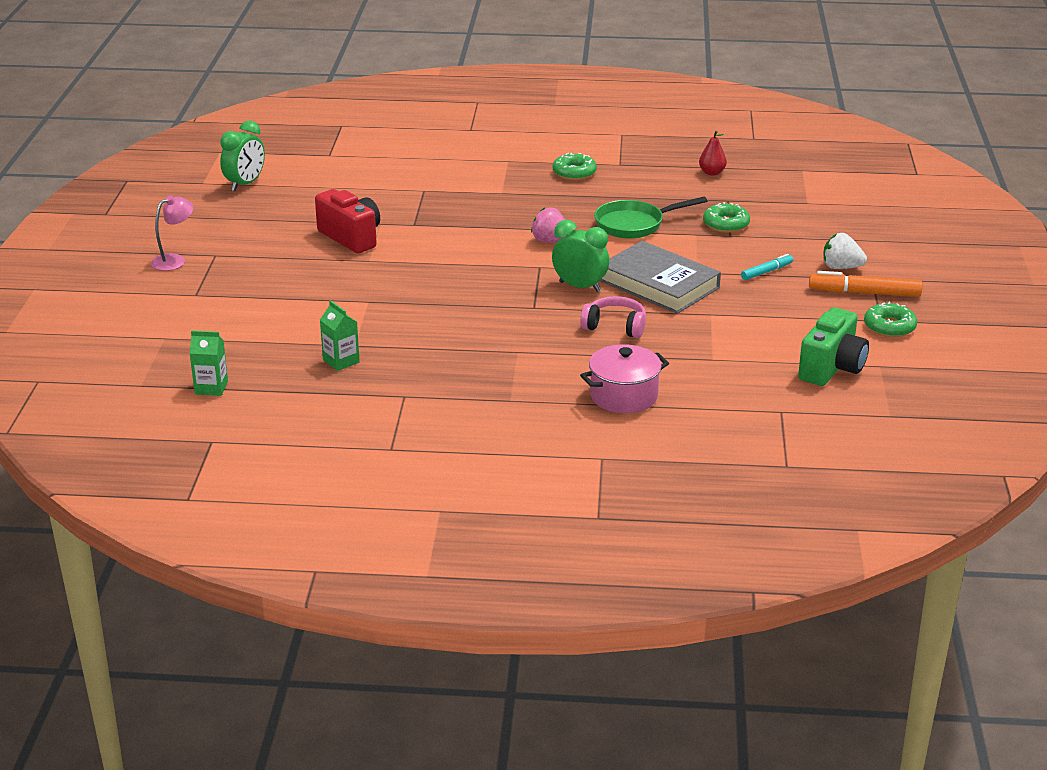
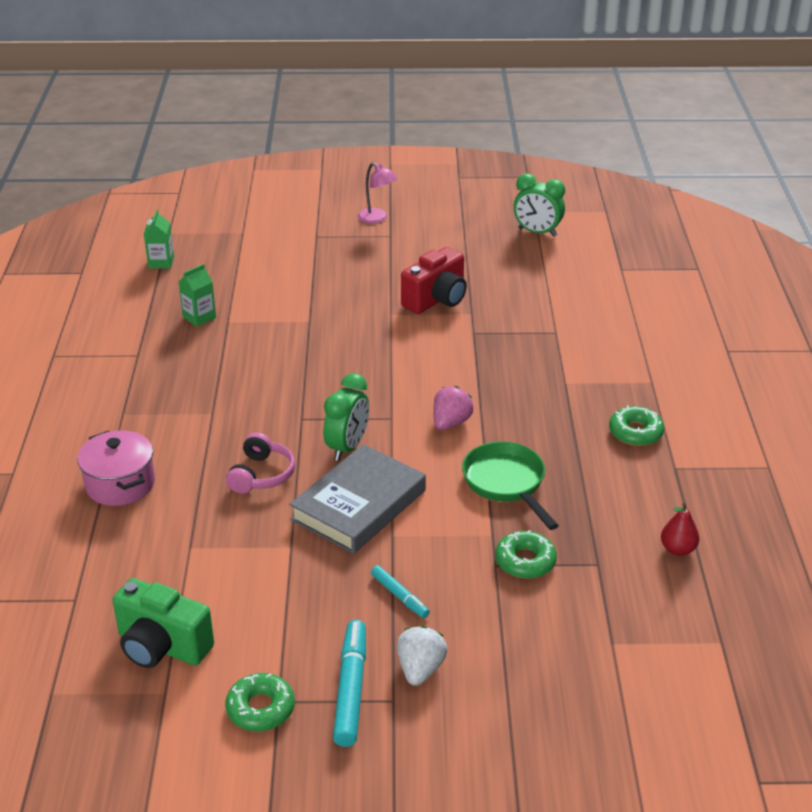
camera: 85 degrees right, 5 degrees up
orange marker [809,271,922,297] -> turquoise marker [333,620,366,747]

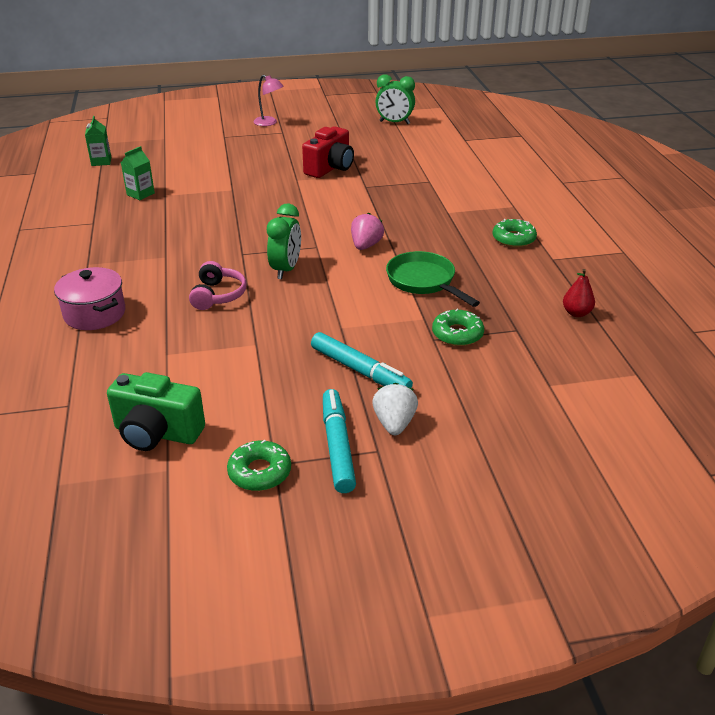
camera: 10 degrees left, 0 degrees up
grey book [289,444,426,554] -> none
turquoise marker [371,565,430,618] -> turquoise marker [311,332,413,388], size x1.72

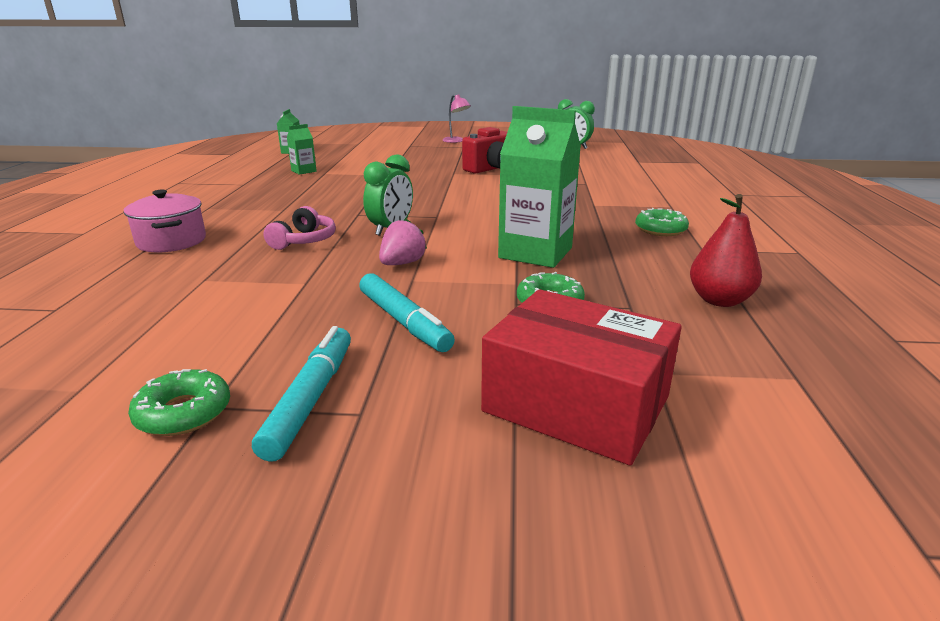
camera: 15 degrees right, 10 degrees down
green camera [107,372,205,451] -> none
pink strawberry [351,213,384,250] -> pink strawberry moved to [379,219,427,265]
white strawberry [372,383,418,435] -> none
green pan [386,251,480,307] -> green carton [498,106,581,268]
red pear [563,269,595,317] -> red pear [690,194,762,307], size x1.57
none -> red box [481,289,682,466]

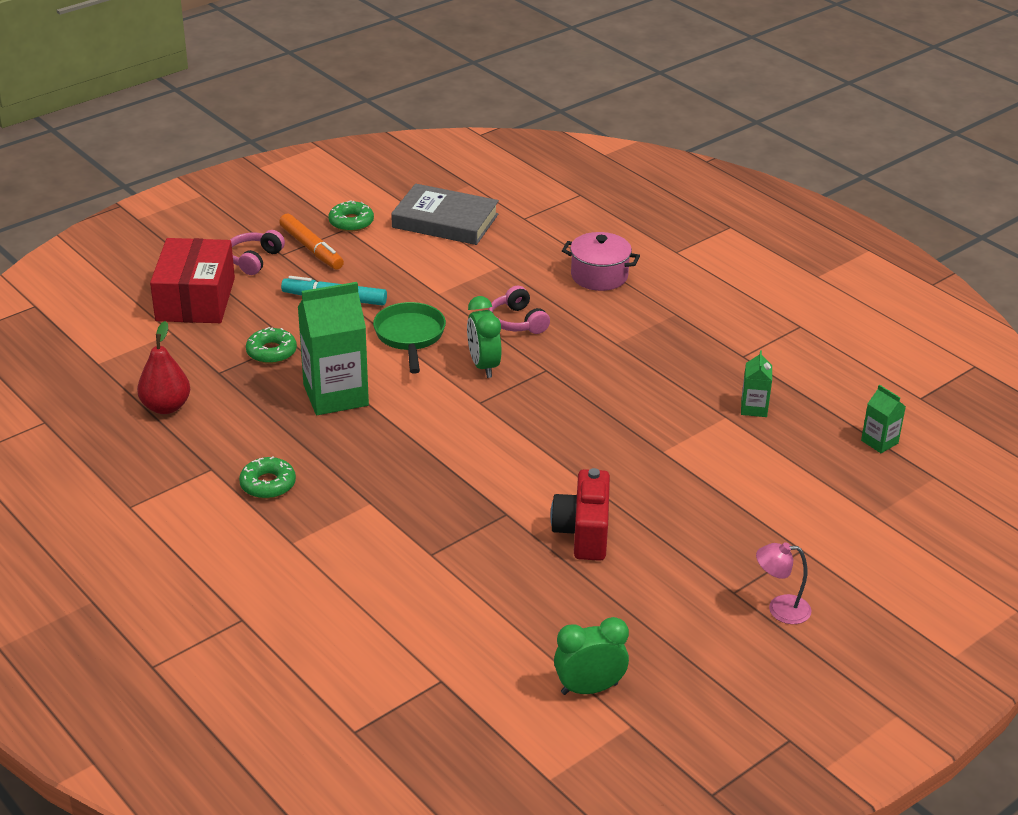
camera: 135 degrees right, 10 degrees up
turquoise marker [252,326,351,462] -> orange marker [279,214,344,270]
pink strawberry [379,219,427,265] -> green pan [373,302,446,374]
red box [481,289,682,466] -> red box turned 75 degrees counterclockwise [150,238,235,323]
none -> pink headphones [230,230,285,275]
none -> grey book [391,184,499,245]

